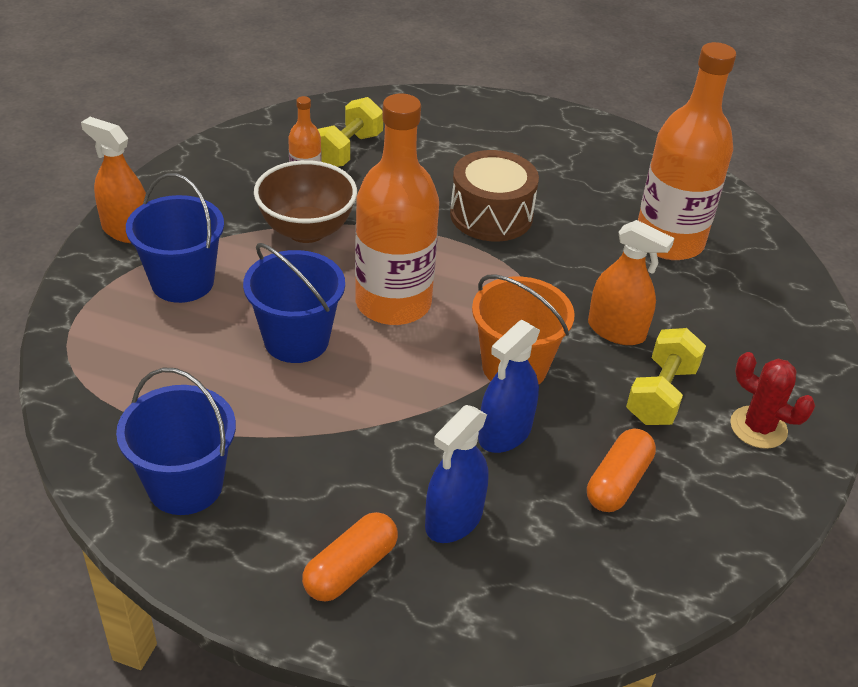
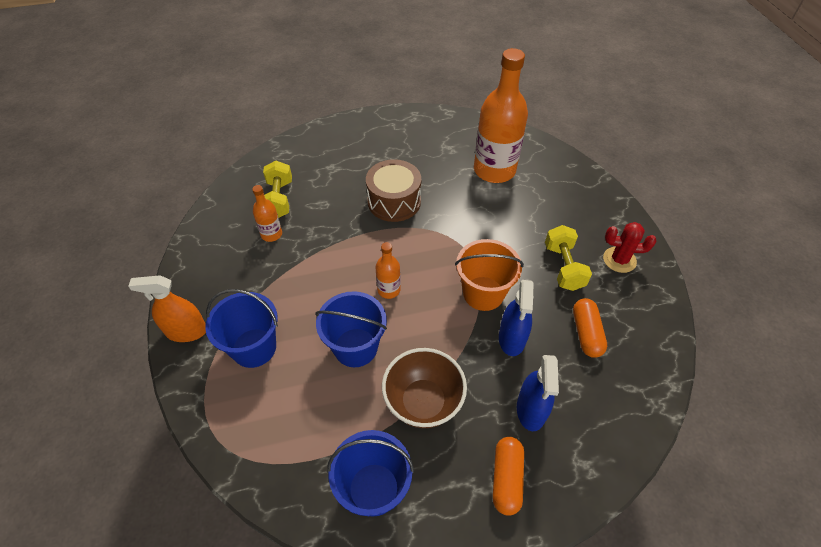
camera: 30 degrees left, 10 degrees up
brown bowl [254,160,357,243] -> brown bowl moved to [382,348,467,428]
orange bottle [355,93,439,325] -> orange bottle [375,242,401,299], size x0.46
orange spray bottle [588,220,674,345] -> none

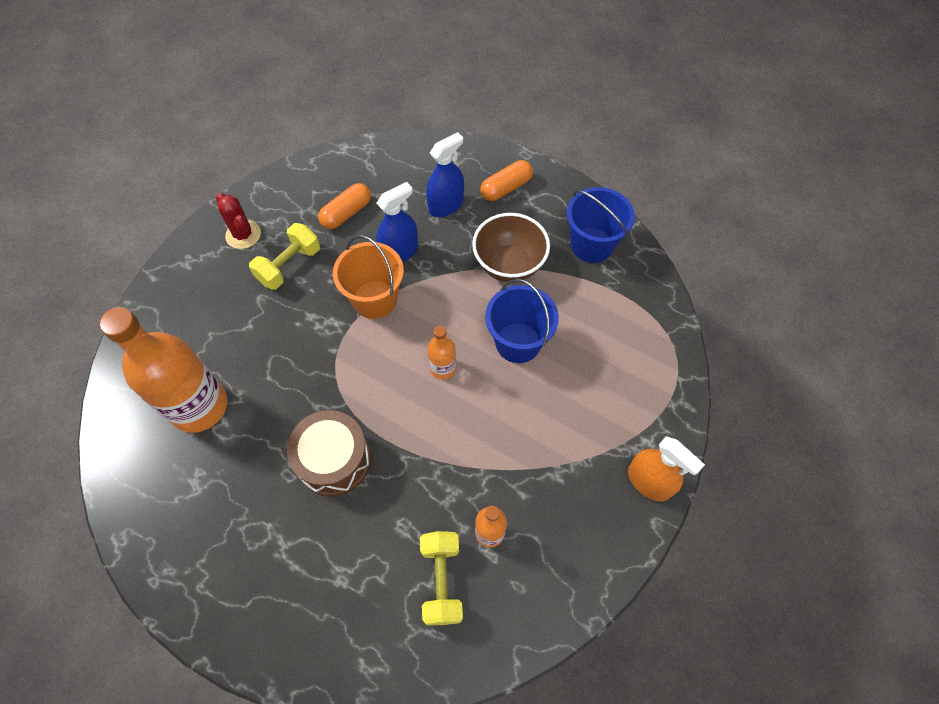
camera: 135 degrees left, 10 degrees up
blue bucket [205,289,278,368] -> none
yellow dumbbell [263,161,292,218] -> yellow dumbbell turned 45 degrees counterclockwise [420,531,463,625]

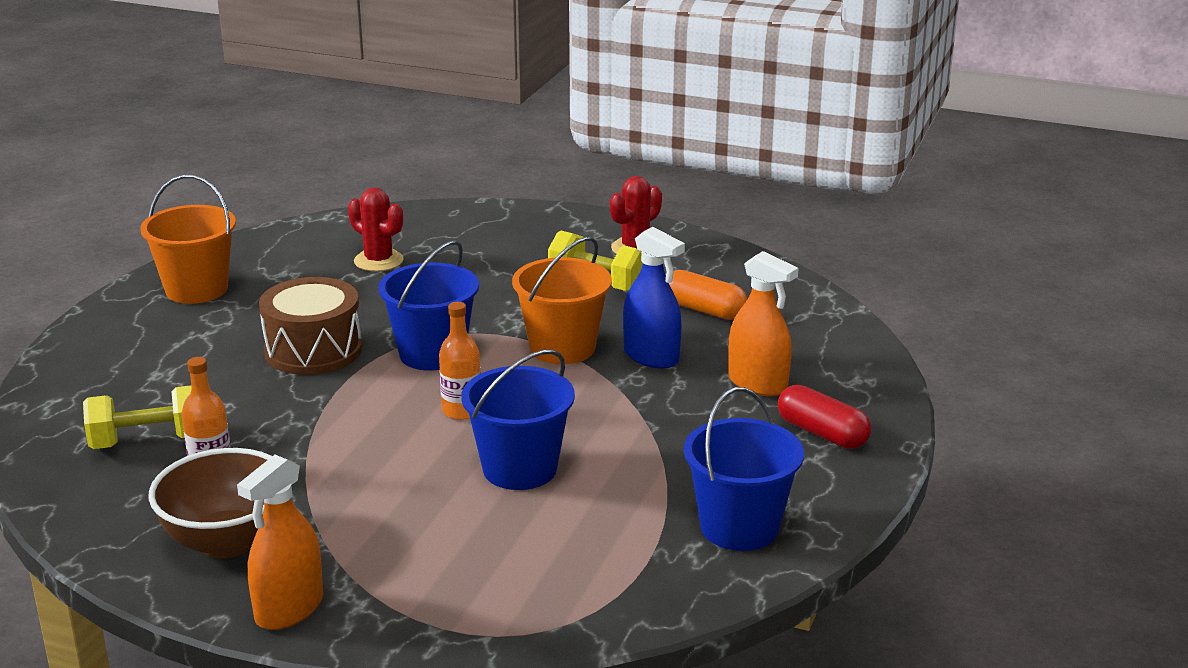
camera: 80 degrees right, 35 degrees down
orange bottle [99,307,227,433] -> red cactus [348,187,404,271]
blue spray bottle [426,132,464,217] -> orange spray bottle [728,251,799,396]
brown bowl [472,213,550,282] -> brown bowl moved to [149,448,272,558]
orange capsule [480,160,533,201] -> red capsule [778,385,872,449]
none -> orange bucket [140,175,236,304]
none -> blue bucket [378,240,479,371]

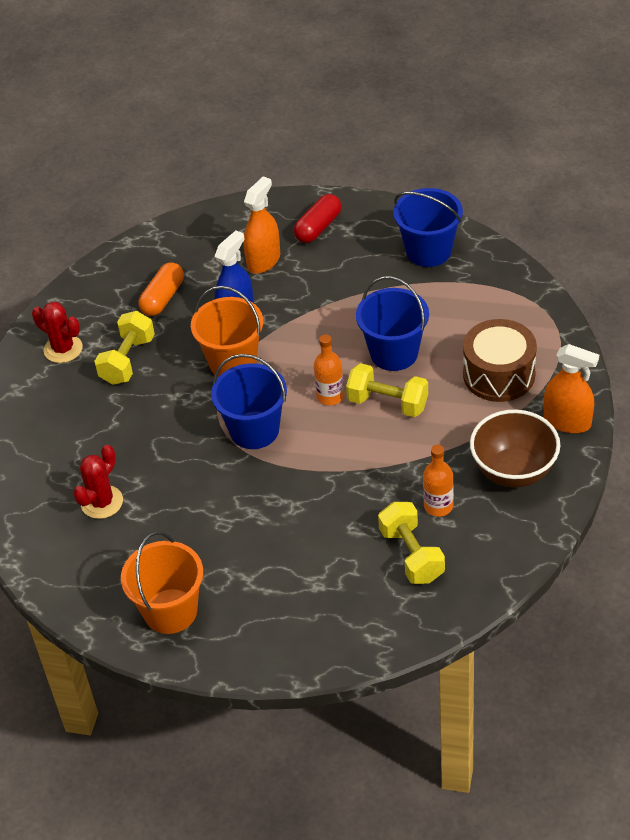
camera: 95 degrees left, 20 degrees up
brown drum [259,277,362,375] -> brown drum moved to [463,319,537,402]
none -> yellow dumbbell [346,363,428,417]

